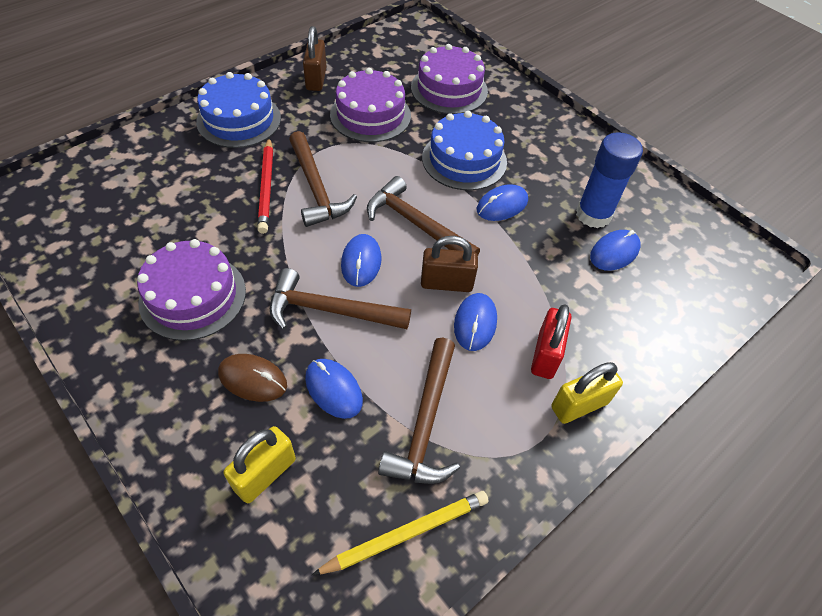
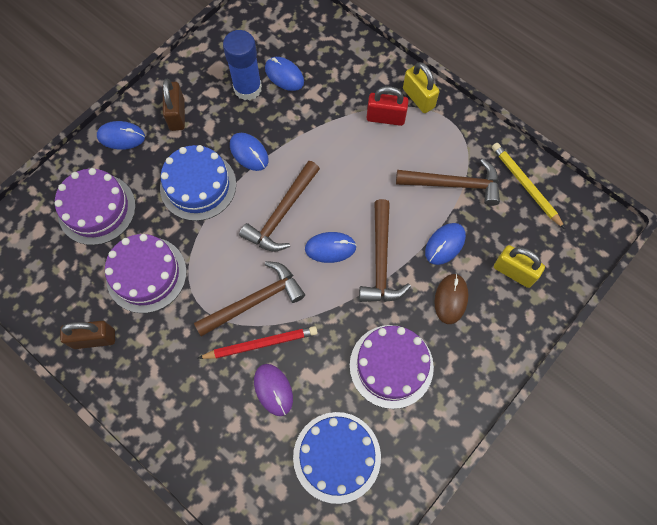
camera: 95 degrees left, 15 degrees up
blue cake [196,72,281,148] -> blue cake moved to [293,412,381,504]
brown padlock [421,236,478,292] -> brown padlock moved to [163,79,185,131]
blue mouse [454,293,497,351] -> blue mouse moved to [97,121,145,150]
none -> purple mouse [254,364,293,416]

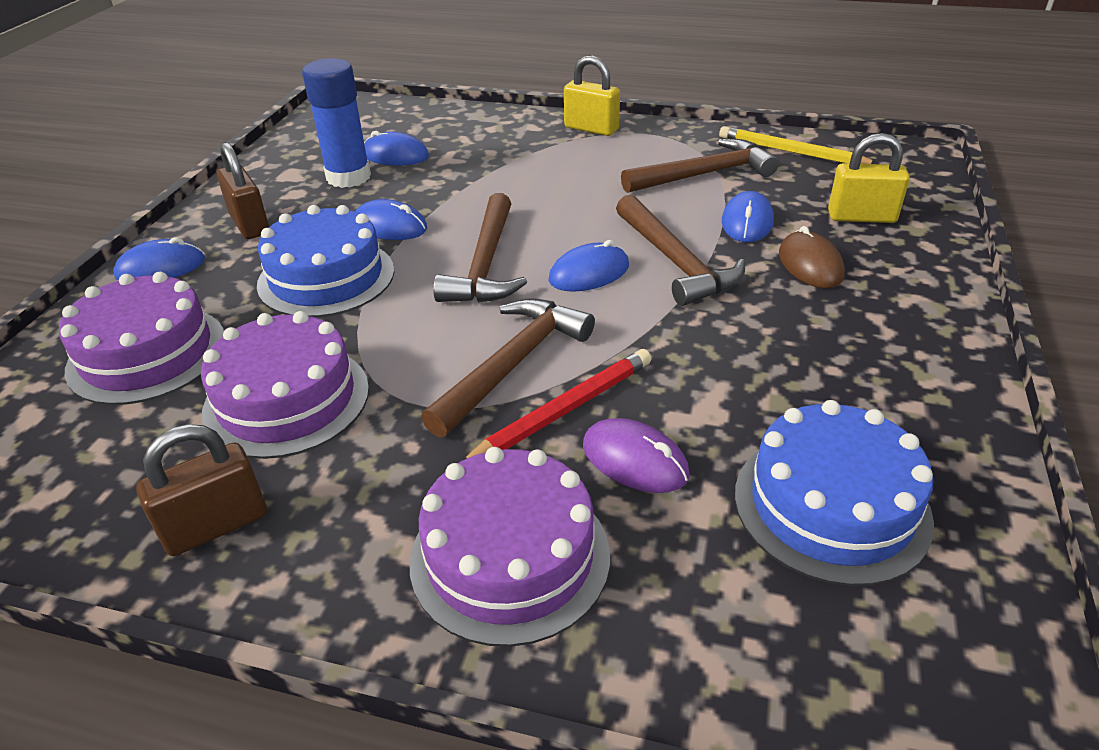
camera: 25 degrees left, 30 degrees down
purple cake [350,325,434,409] -> purple cake moved to [410,447,610,647]
red padlock [366,86,408,126] -> none

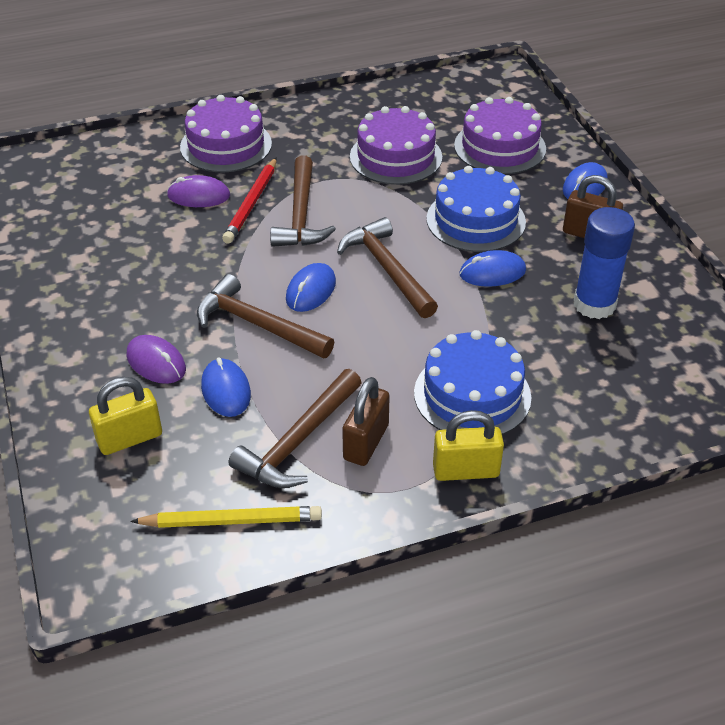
camera: 145 degrees right, 5 degrees up
brown padlock [136,424,267,556] -> brown padlock moved to [342,377,390,466]
blue mouse [364,131,429,166] -> none
blue cake [735,400,934,586] -> blue cake moved to [414,330,531,435]
brown mouse [779,226,845,288] -> purple mouse [127,335,186,384]

